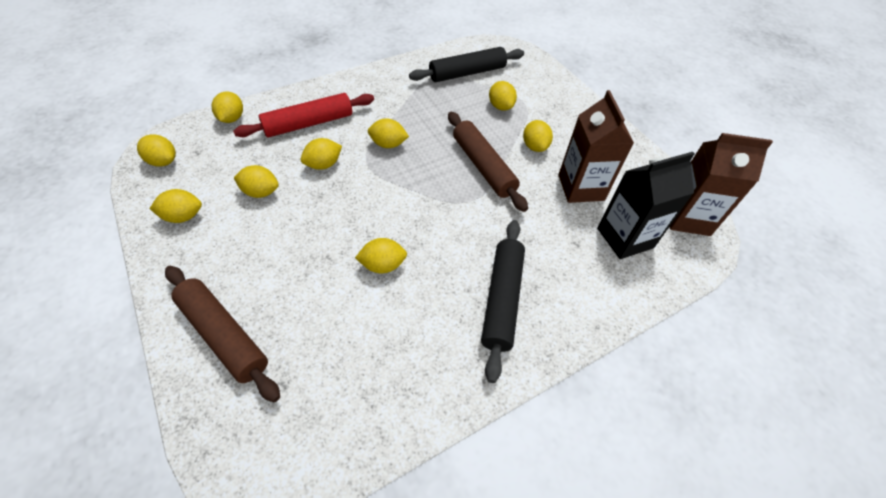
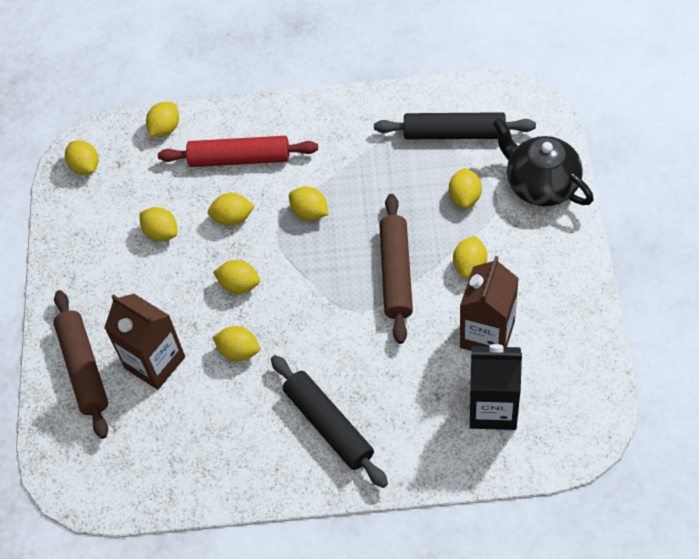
camera: 35 degrees right, 5 degrees up
yellow lemon [150,189,202,223] -> yellow lemon moved to [213,260,260,294]
black rolling pin [481,220,525,383] -> black rolling pin turned 75 degrees counterclockwise [271,355,388,488]
brown carton [670,133,773,236] -> brown carton moved to [104,294,185,390]
none -> black teapot [493,118,594,206]

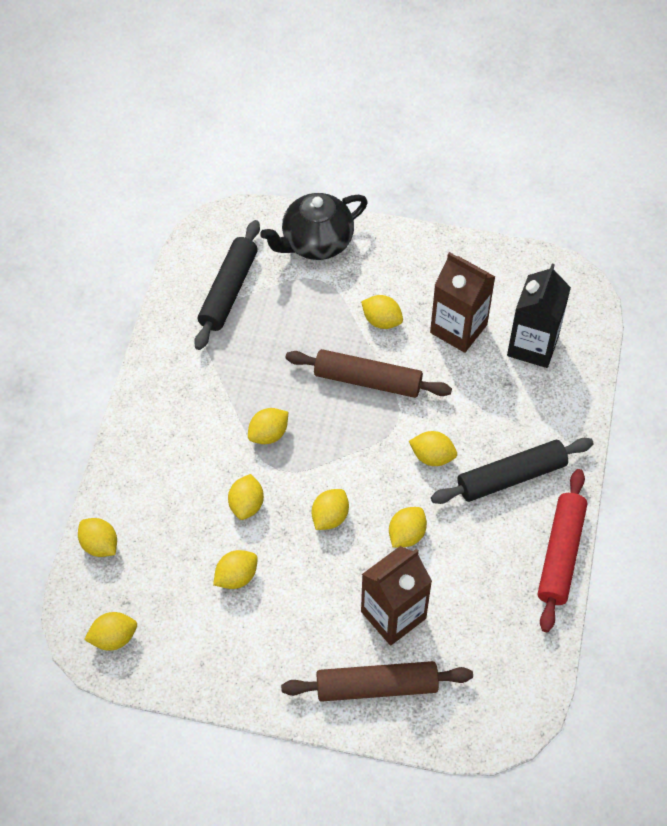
camera: 80 degrees left, 0 degrees up
red rolling pin [158,136,318,167] -> red rolling pin moved to [538,469,587,632]
yellow lemon [449,168,482,208] -> yellow lemon moved to [409,431,457,466]

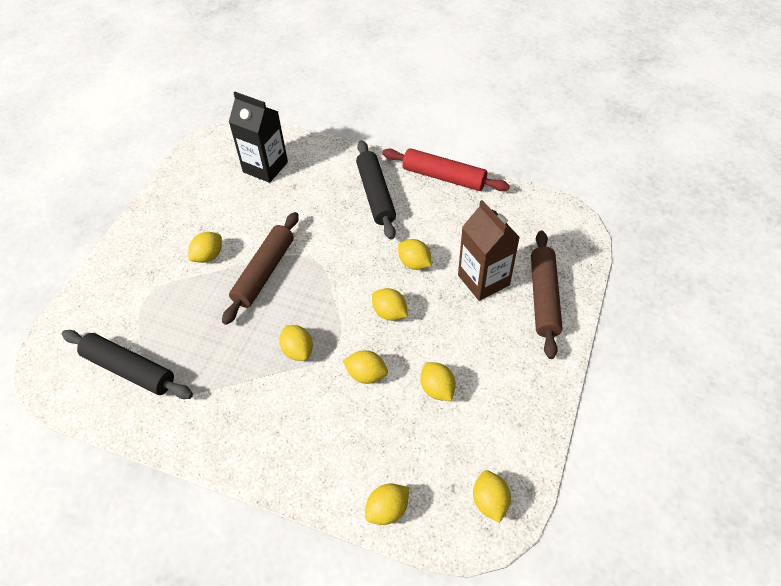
camera: 80 degrees left, 5 degrees down
black teapot [260,193,368,260] -> none
yellow lemon [409,431,457,466] -> none
brown carton [430,252,495,353] -> none

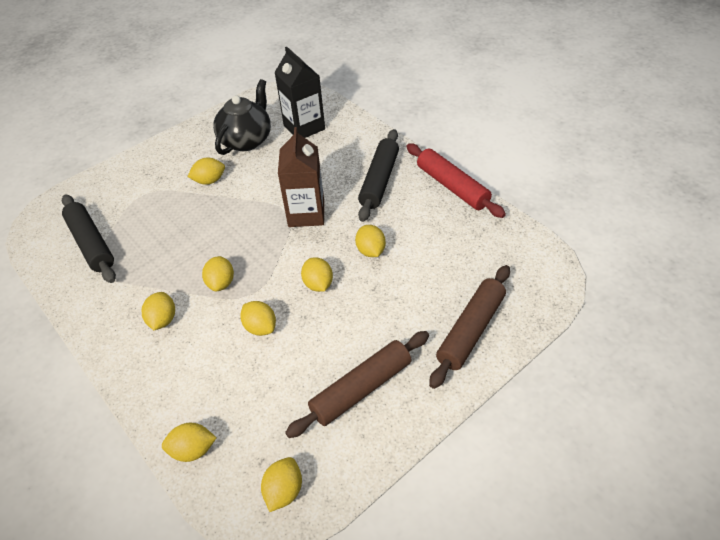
camera: 30 degrees right, 5 degrees down
brown rolling pin [222,212,299,325] -> brown rolling pin moved to [285,331,429,438]
yellow lemon [420,362,456,401] -> yellow lemon moved to [142,292,175,330]
brown carton [458,200,520,301] -> brown carton moved to [278,127,324,227]
none -> black teapot [213,79,271,155]

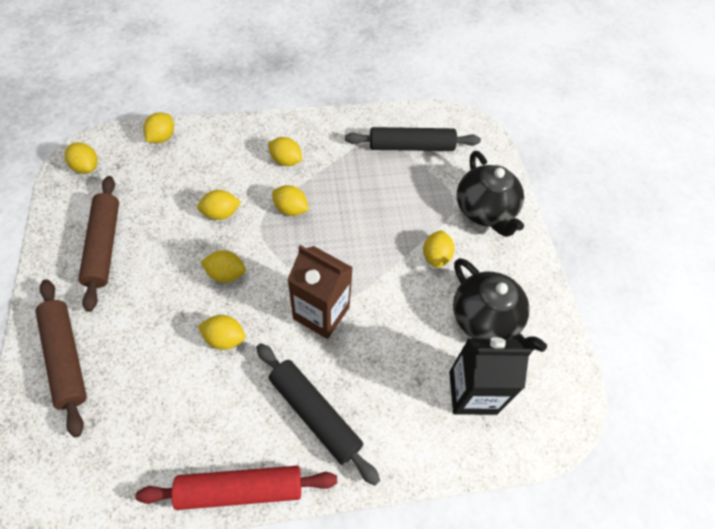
camera: 115 degrees right, 10 degrees up
none -> black teapot [457,151,524,237]

